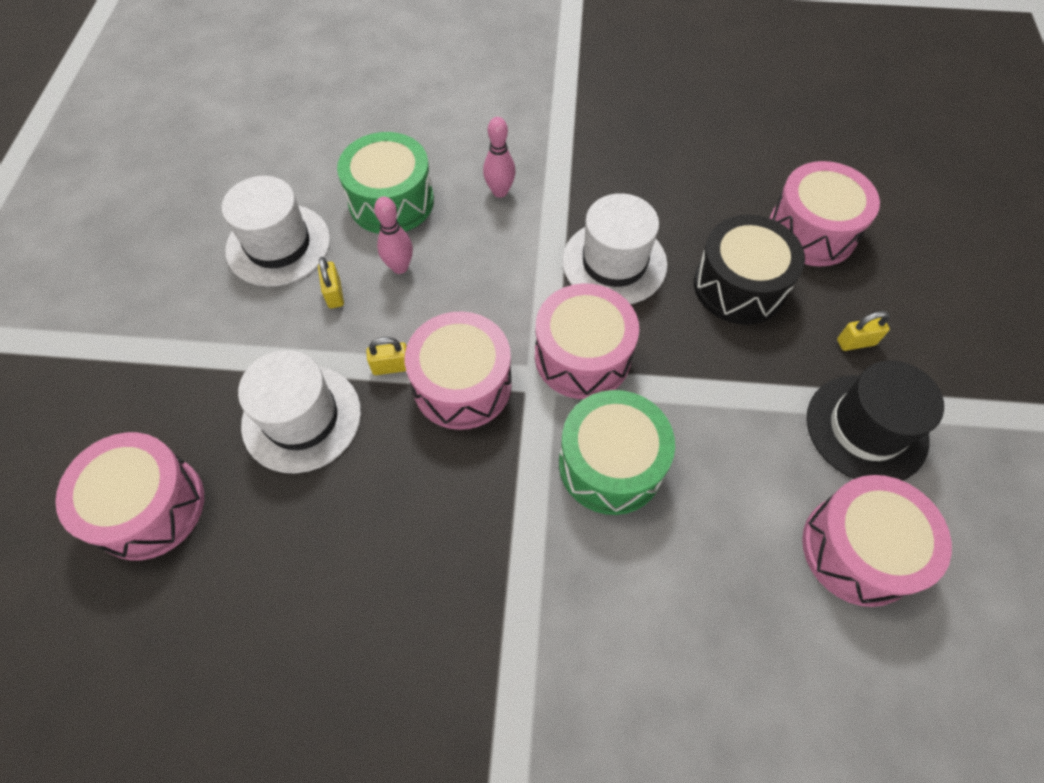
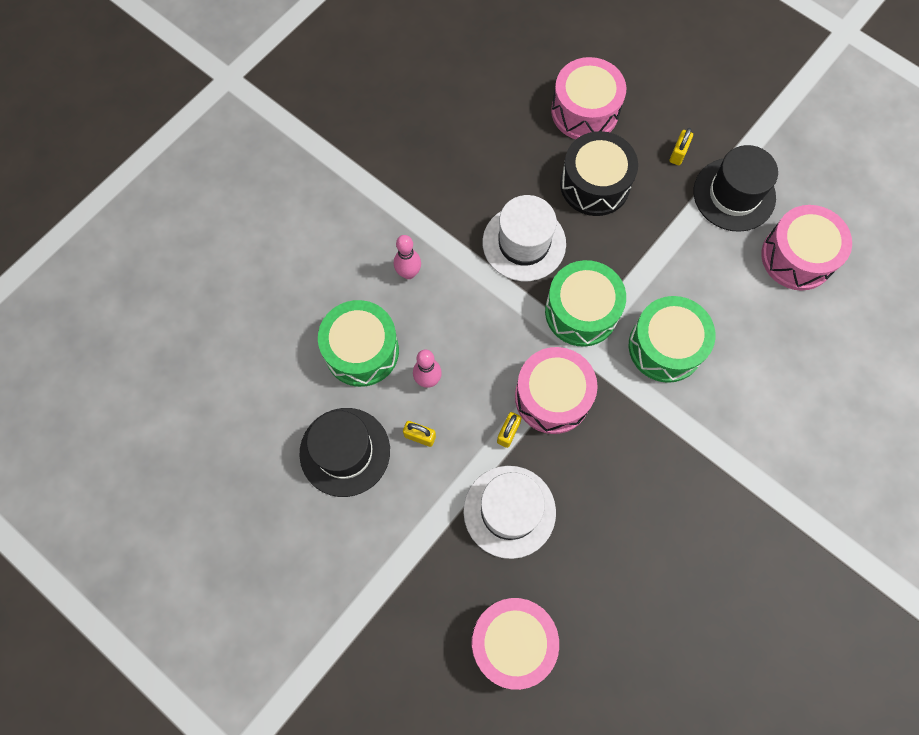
camera: 55 degrees left, 10 degrees up
white hat [222,176,330,287] -> black hat [300,408,390,497]
pink drum [535,283,639,399] -> green drum [545,260,626,347]

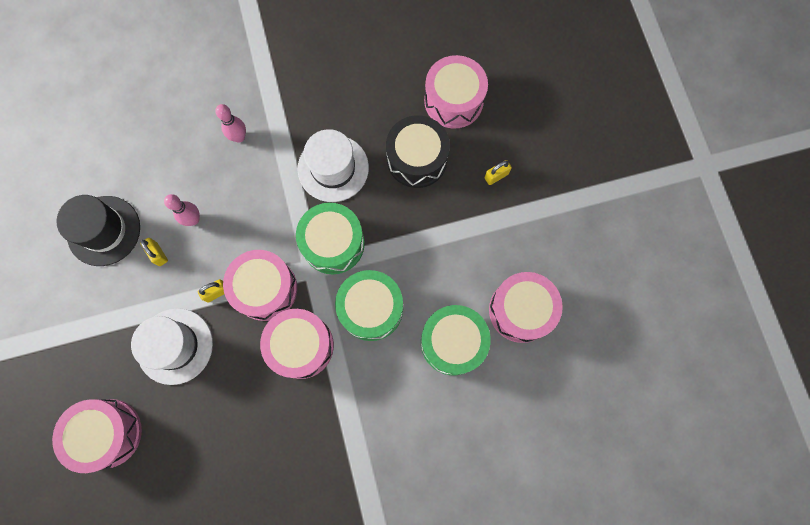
camera: 35 degrees right, 5 degrees up
green drum [318,300,399,387] -> green drum moved to [421,305,491,375]
black hat [694,145,778,232] -> none
none -> pink drum [260,309,334,379]

